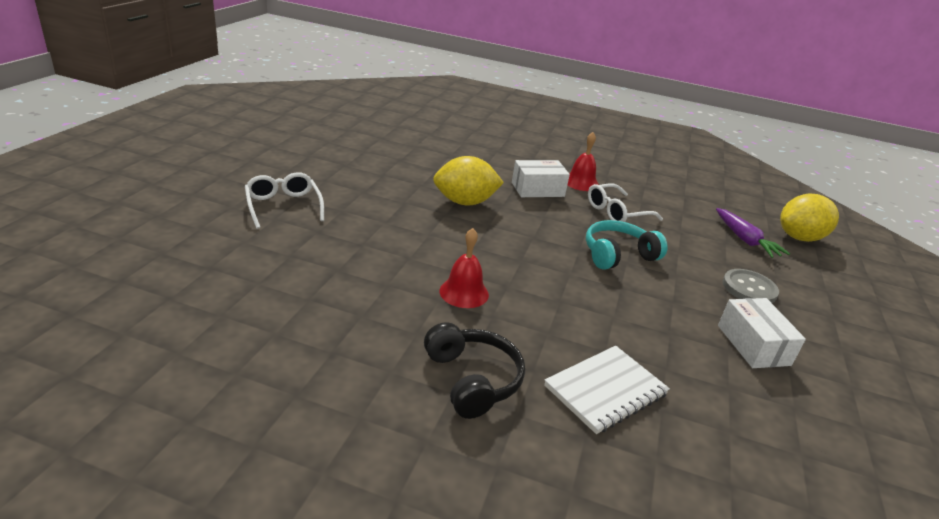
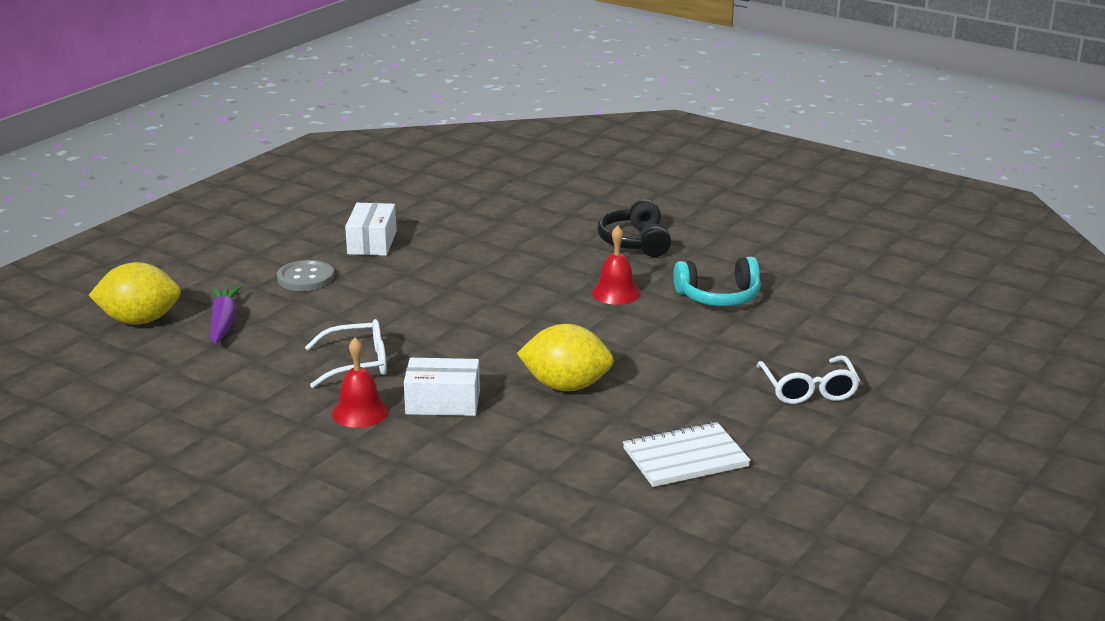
camera: 160 degrees left, 5 degrees down
white notebook [544,346,670,434] -> white notebook moved to [623,421,751,487]
turquoise headphones [586,220,668,270] -> turquoise headphones moved to [674,257,761,306]

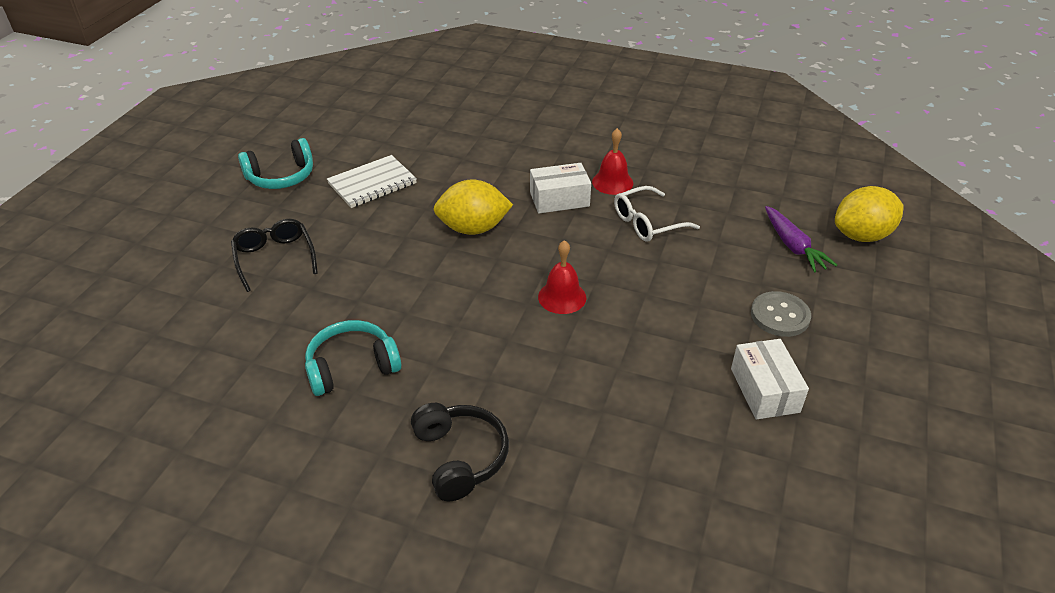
camera: 165 degrees right, 15 degrees up
red bell [592,225,641,305] -> red bell moved to [538,240,586,314]
white glasses [757,355,860,404] -> black glasses [231,219,318,292]
none -> turquoise headphones [238,138,313,189]

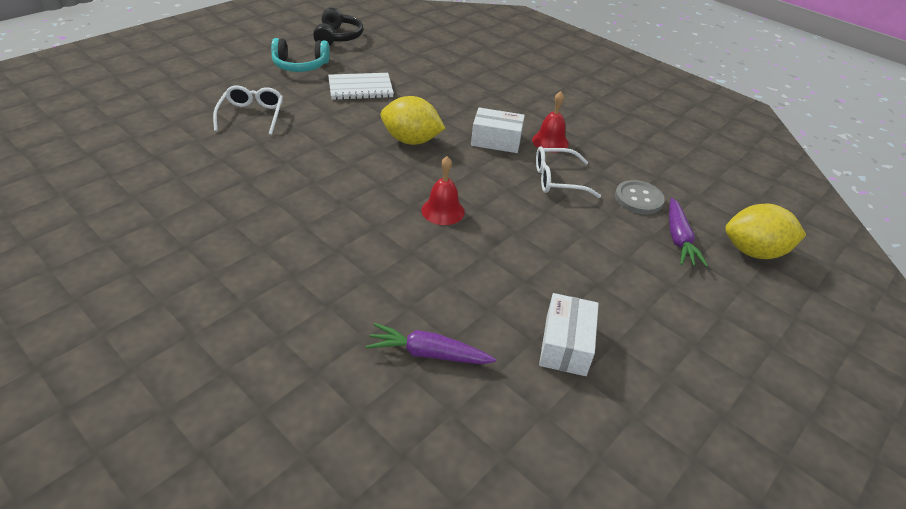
camera: 20 degrees right, 0 degrees up
black glasses [231,219,318,292] -> white glasses [213,85,283,135]
turquoise headphones [305,320,401,396] -> none
black headphones [411,403,509,501] -> black headphones moved to [313,7,363,46]
grey button [751,291,811,337] -> grey button moved to [615,180,665,214]
none -> purple carrot [366,323,496,364]

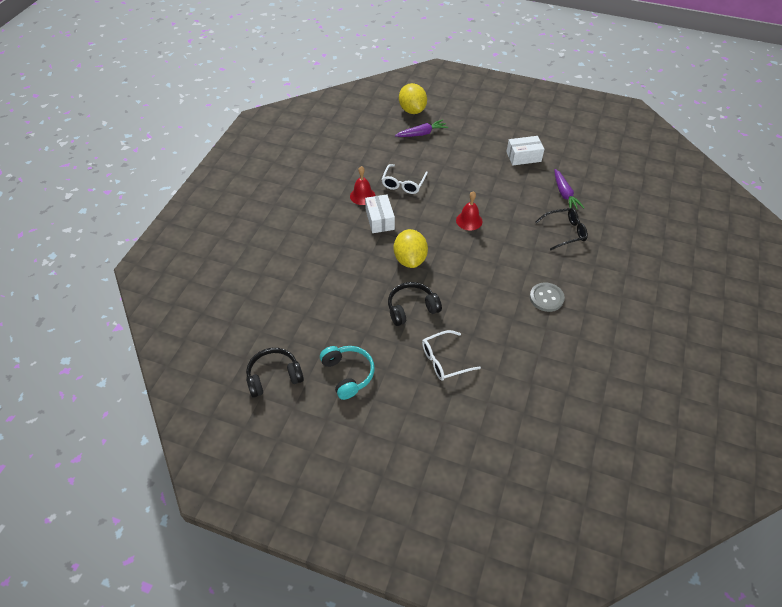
camera: 110 degrees left, 10 degrees up
white notebook [328,73,394,100] -> none
white glasses [536,147,601,198] -> white glasses turned 45 degrees clockwise [381,164,428,194]
grey button [615,180,665,214] -> grey button moved to [530,282,565,312]
none -> black headphones [388,282,442,326]
none -> black glasses [536,208,588,250]

